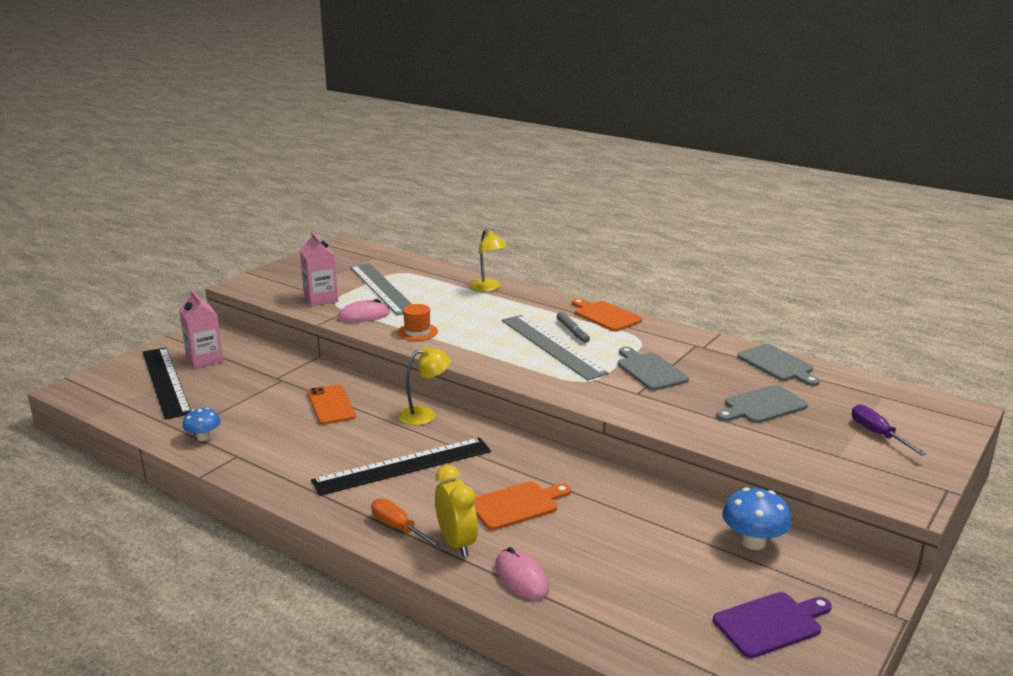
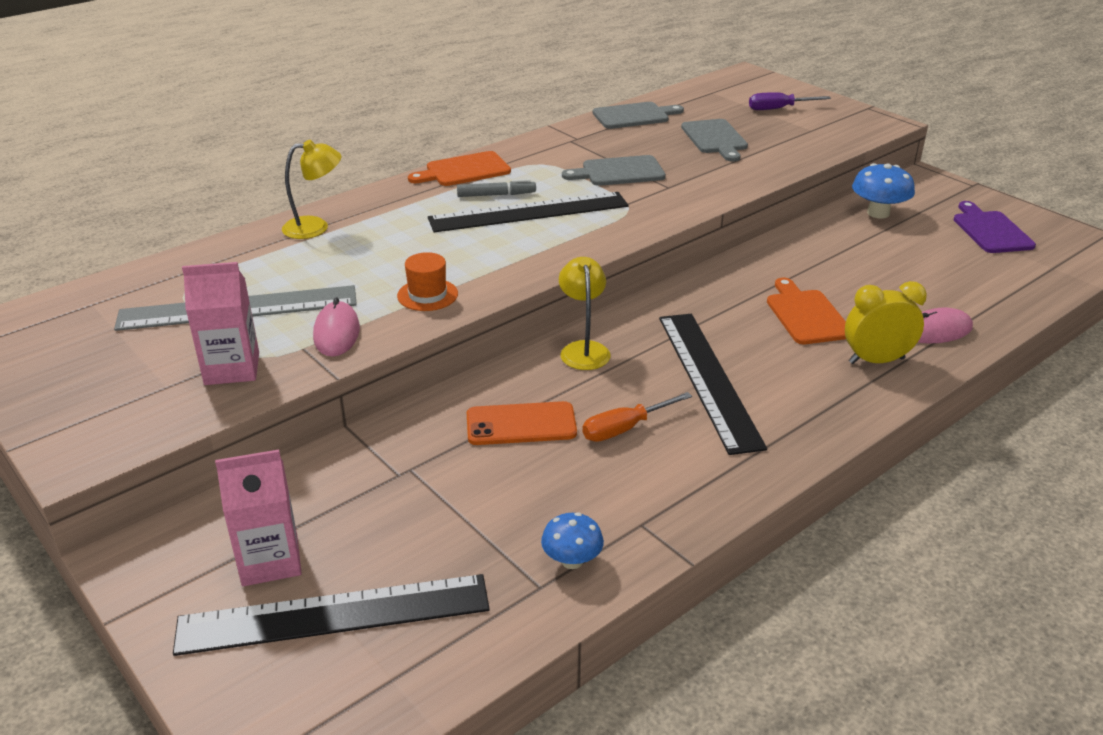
camera: 75 degrees left, 10 degrees up
orange screwdriver [371,499,443,549] -> orange screwdriver moved to [582,392,692,442]
grey ruler [502,315,609,380] -> black ruler [428,192,628,232]

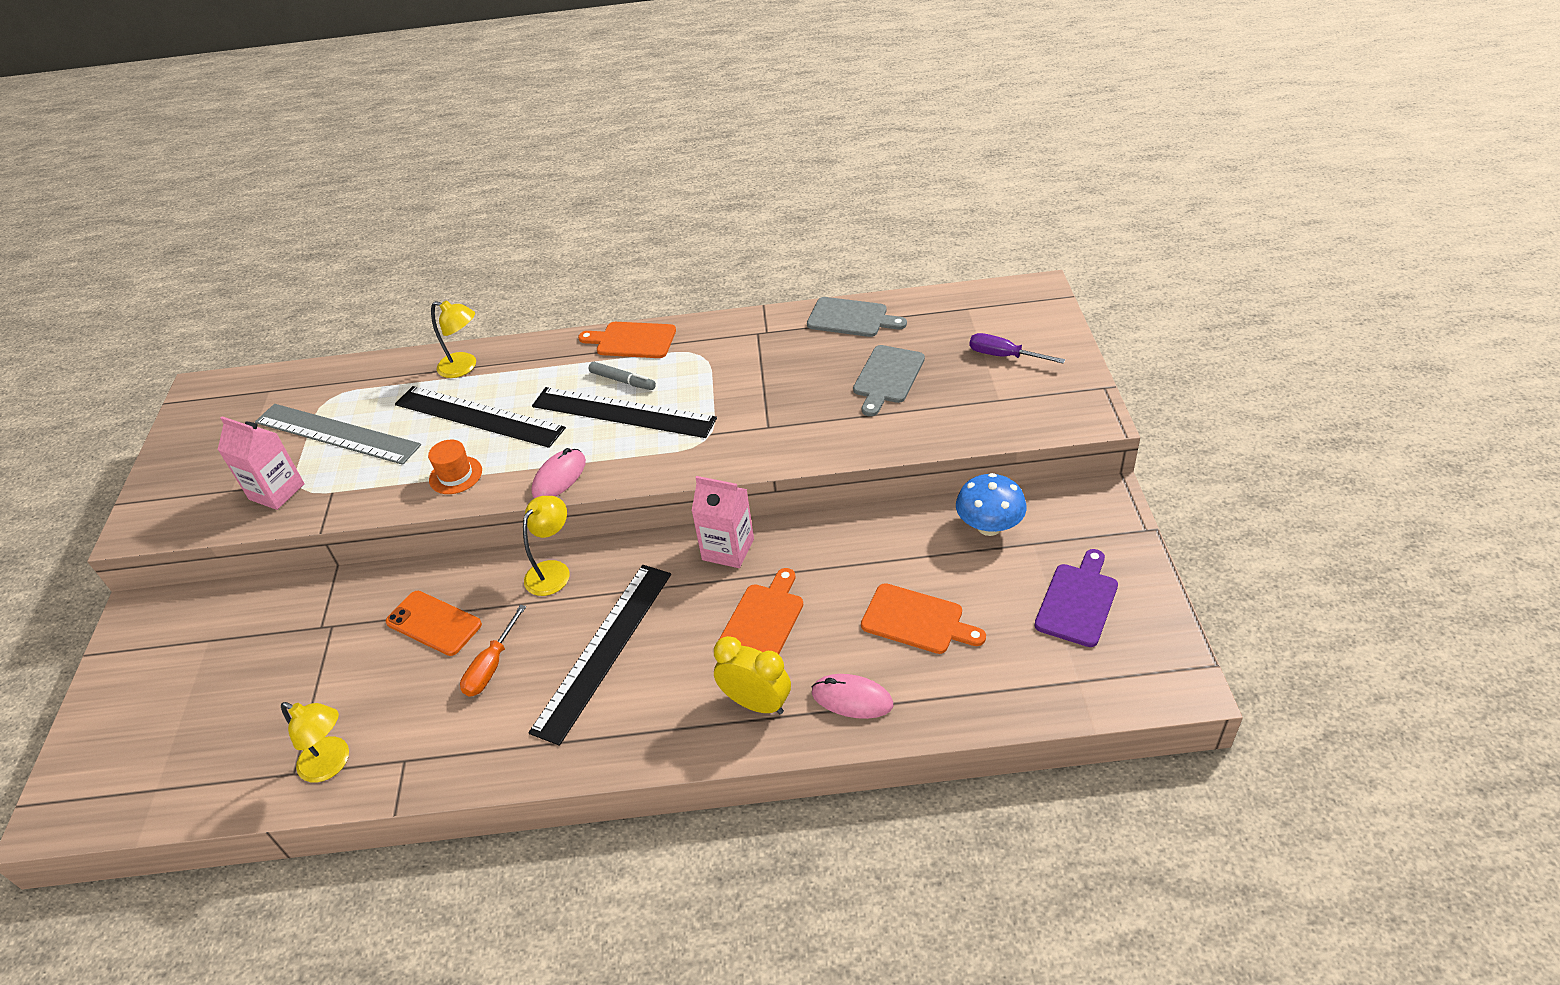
camera: 40 degrees right, 10 degrees up
black ruler [173,574,490,656] -> black ruler moved to [395,386,566,448]
pink carton [215,449,302,586] -> pink carton moved to [692,476,754,568]
pink mouse [313,297,360,357] -> pink mouse moved to [531,448,586,498]
blue mushroom [541,512,604,569] -> yellow lamp [281,702,349,782]
grey cutting board [562,155,666,186] -> none
orange screwdriver [582,392,692,442] -> orange screwdriver turned 75 degrees counterclockwise [460,605,526,697]
none -> orange cutting board [861,583,986,654]

